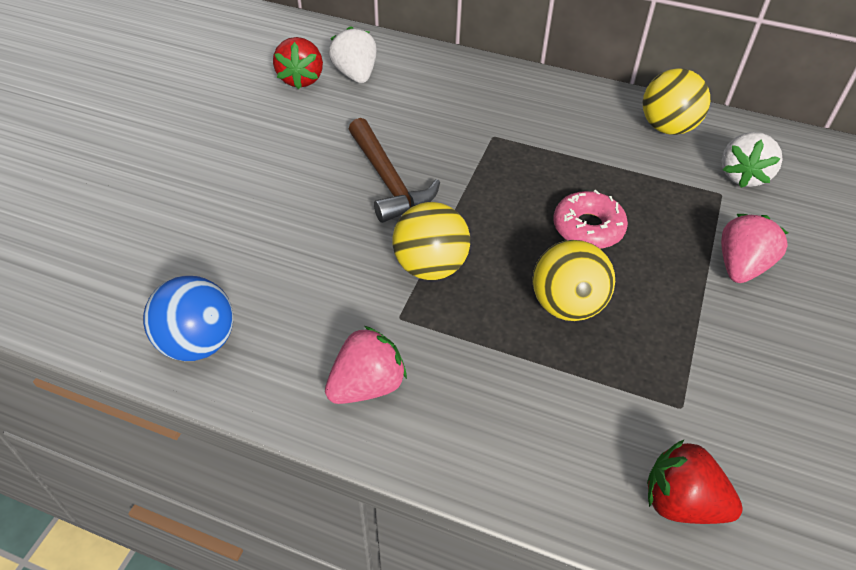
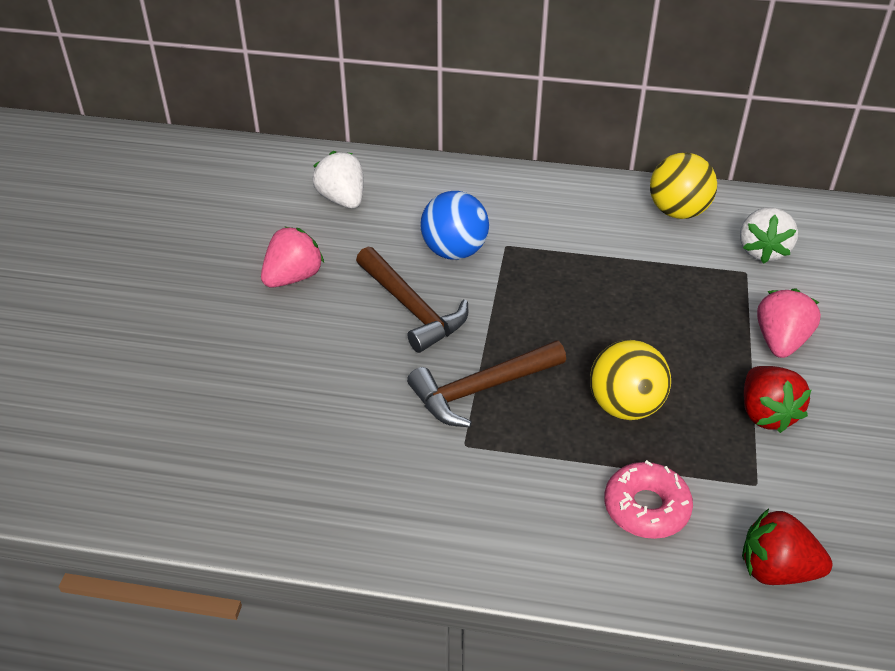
camera: 10 degrees left, 5 degrees down
blue ball [143,276,233,361] -> blue ball moved to [420,191,489,260]
red strawberry [273,37,323,89] -> red strawberry moved to [744,366,812,433]
pink strawberry [325,326,407,404] -> pink strawberry moved to [261,227,324,288]
yellow ball [393,202,470,280] -> brown hammer [407,340,566,427]
pink donut [553,190,628,249] -> pink donut moved to [604,460,693,539]

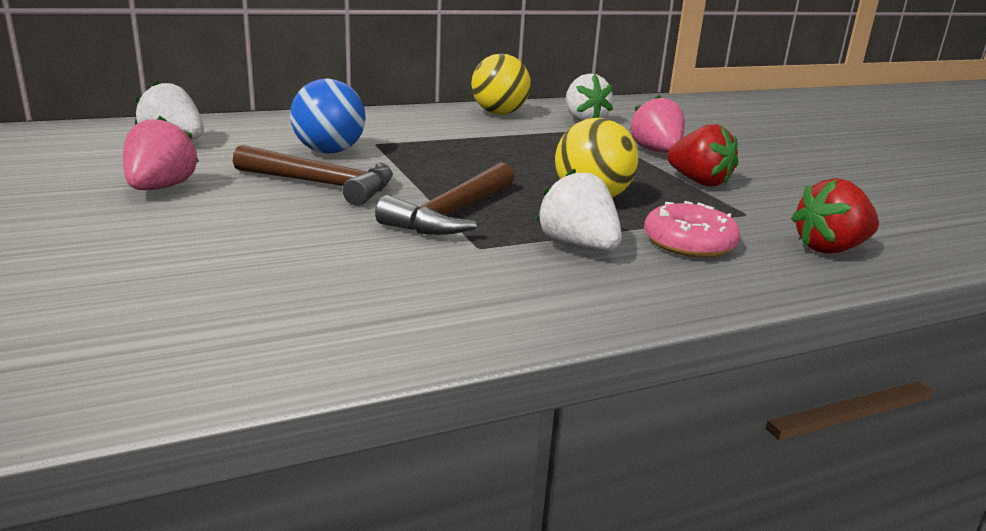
camera: 35 degrees left, 20 degrees down
none -> white strawberry [536,169,622,251]

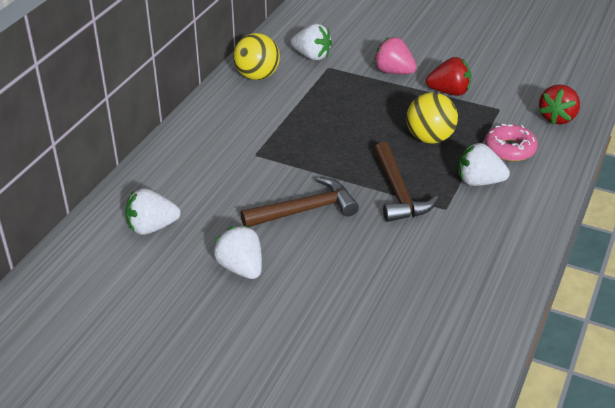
camera: 40 degrees left, 15 degrees up
pink strawberry [123,116,199,190] -> white strawberry [213,226,262,279]
blue ball [290,78,366,154] -> none

